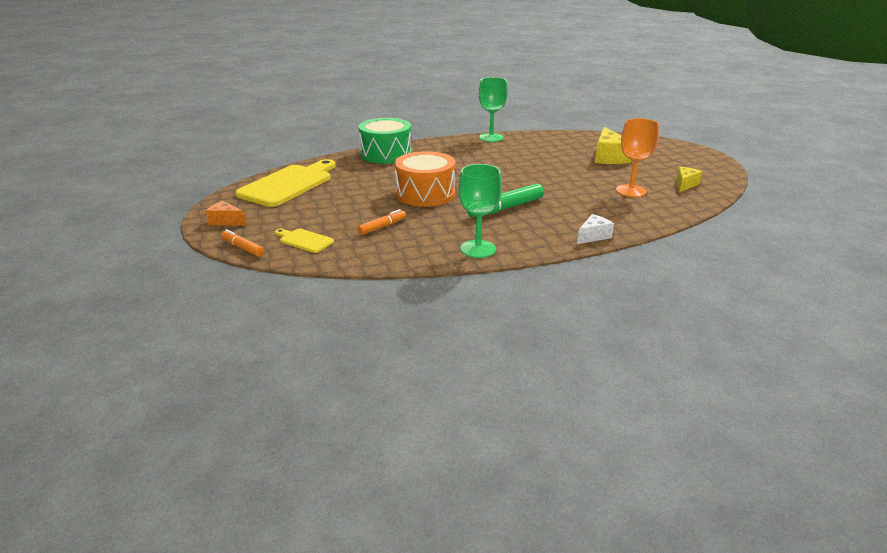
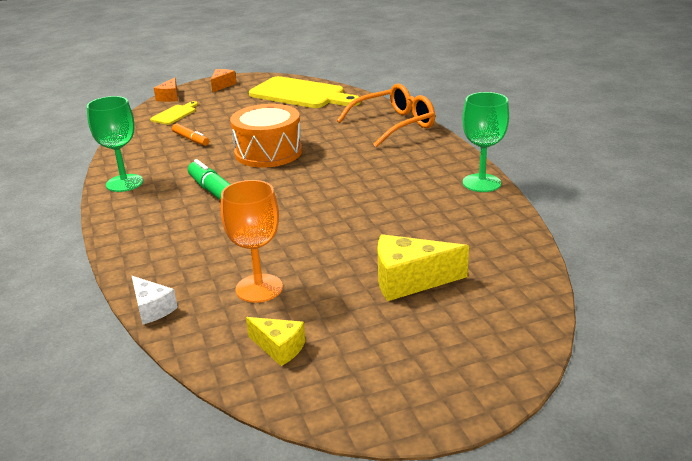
camera: 90 degrees right, 0 degrees up
orange marker [221,229,264,257] -> orange cheese [154,78,178,102]
green drum [358,118,412,164] -> orange glasses [337,84,435,148]
white cheese [577,214,614,244] -> white cheese moved to [132,276,178,325]

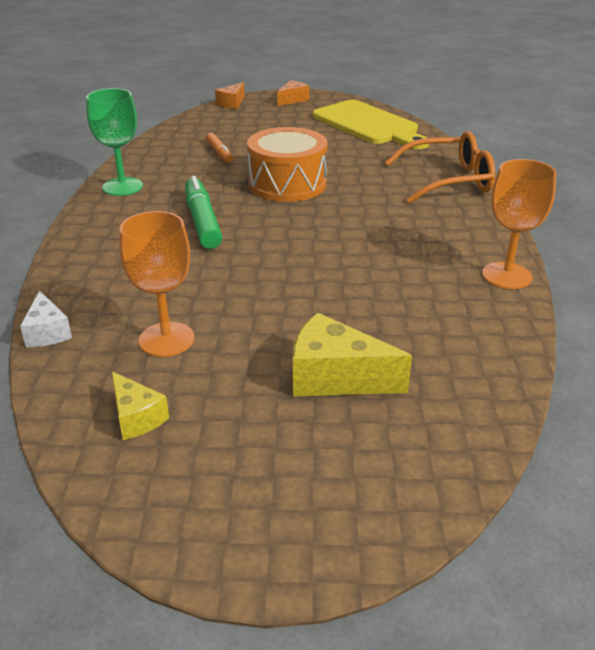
camera: 20 degrees right, 5 degrees up
yellow cutting board [150,101,198,125] -> none
green goblet [463,92,509,192] -> orange goblet [482,159,556,289]

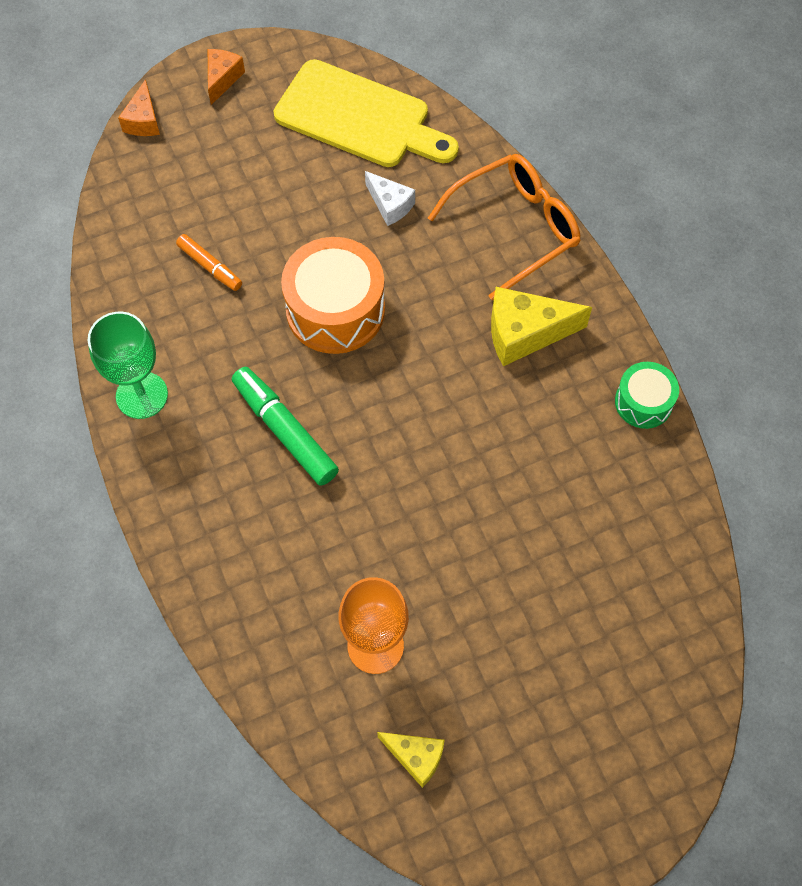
camera: 25 degrees left, 30 degrees up
white cheese [20,290,72,347] -> white cheese moved to [365,171,415,226]
yellow cheese [293,313,412,396] -> yellow cheese moved to [491,287,592,366]
orange goblet [482,159,556,289] -> green drum [615,362,679,429]

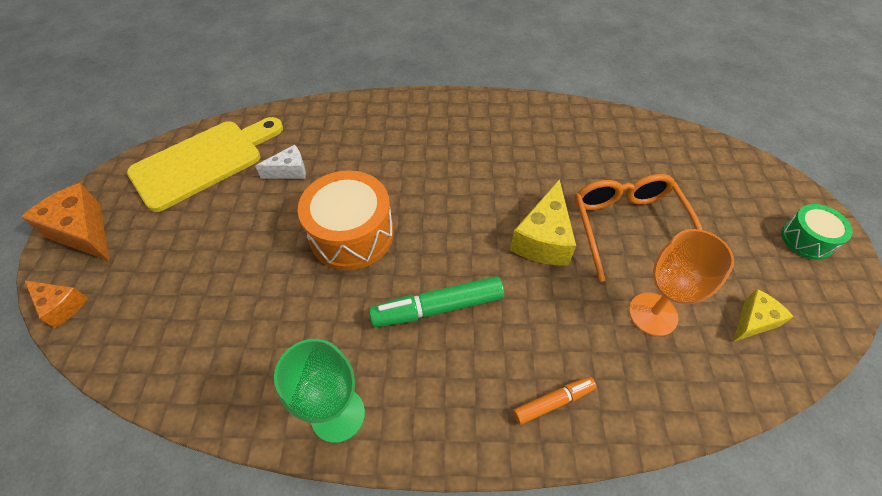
camera: 65 degrees left, 10 degrees down
orange marker [176,234,242,291] -> orange marker moved to [513,377,597,425]
orange cheese [208,49,245,105] -> orange cheese [21,183,109,261], size x1.67
orange glasses [428,154,581,300] -> orange glasses moved to [575,174,702,282]
yellow cheese [491,287,592,366] -> yellow cheese moved to [510,179,576,266]
green drum [615,362,679,429] -> green drum moved to [781,204,853,260]

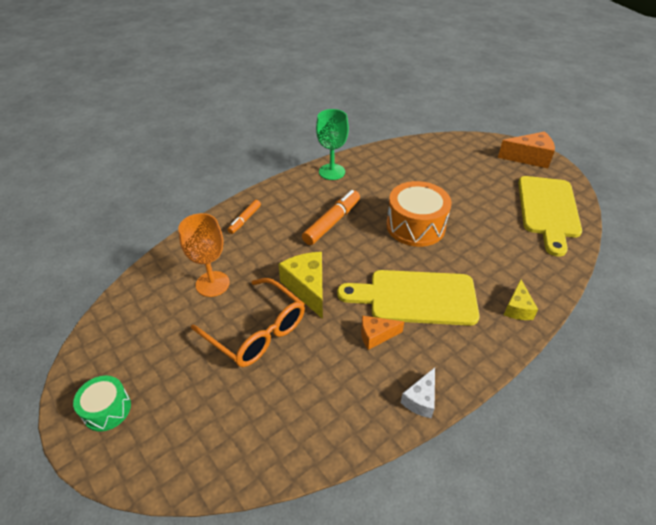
camera: 140 degrees right, 10 degrees down
orange cheese [25,281,88,328] -> orange cheese moved to [361,315,404,350]
white cheese [255,145,306,179] -> white cheese moved to [401,368,435,418]
green marker [369,276,504,327] -> orange marker [302,190,360,245]
yellow cheese [733,289,794,342] -> yellow cheese moved to [504,280,538,320]
none -> yellow cutting board [337,270,480,326]

